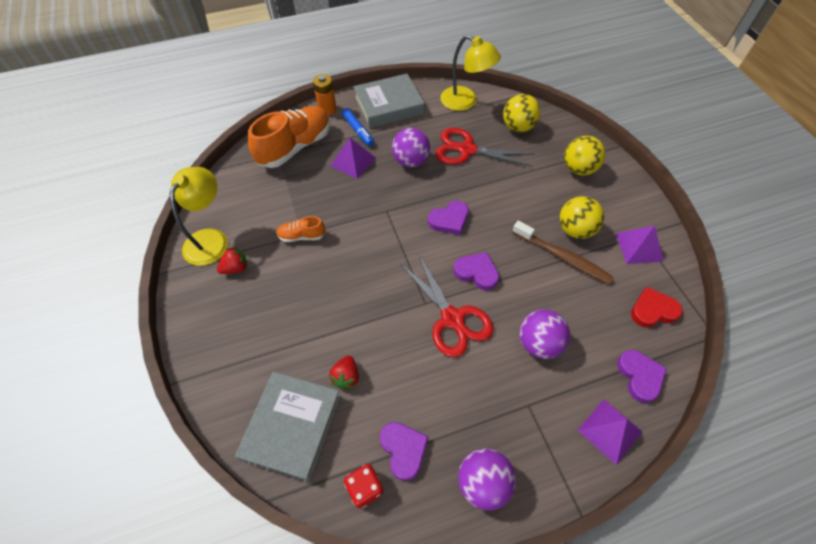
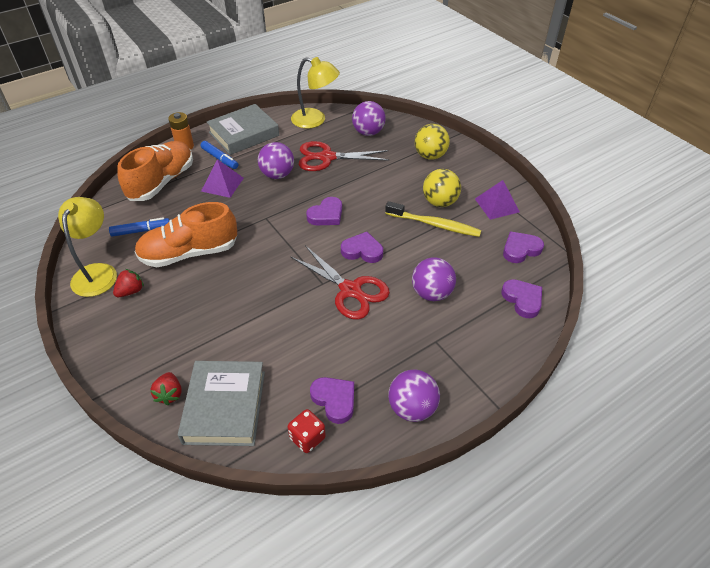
camera: 15 degrees left, 10 degrees down
orange shoe [276,216,325,242] -> orange shoe [134,202,237,267], size x2.11
red strawberry [329,355,359,390] -> red strawberry moved to [150,372,182,405]
yellow ball [503,94,541,132] -> purple ball [352,101,386,136]
brown toothbrush [512,221,614,284] -> yellow toothbrush [385,201,481,237]
purple pyramid [578,399,642,465] -> none
red heart [631,287,683,327] -> purple heart [503,231,544,263]
none -> blue marker [109,217,169,237]

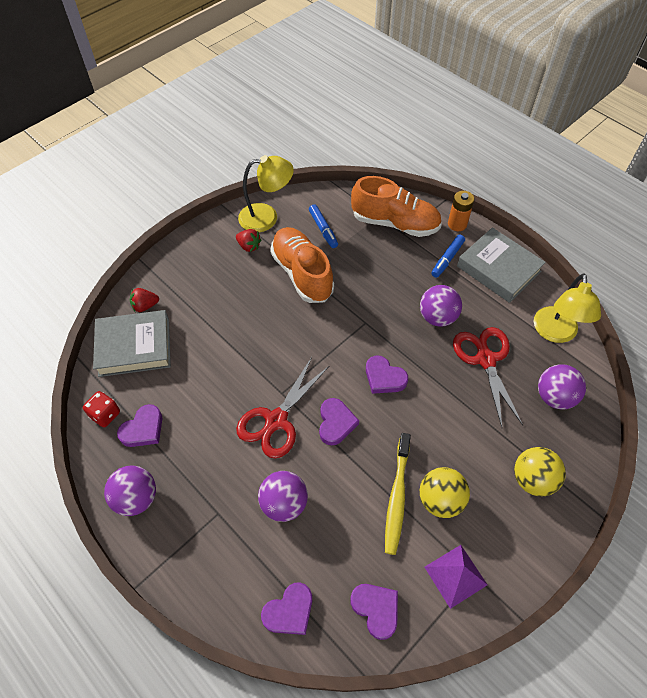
camera: 80 degrees right, 10 degrees up
purple pyramid [201,159,244,198] -> none

